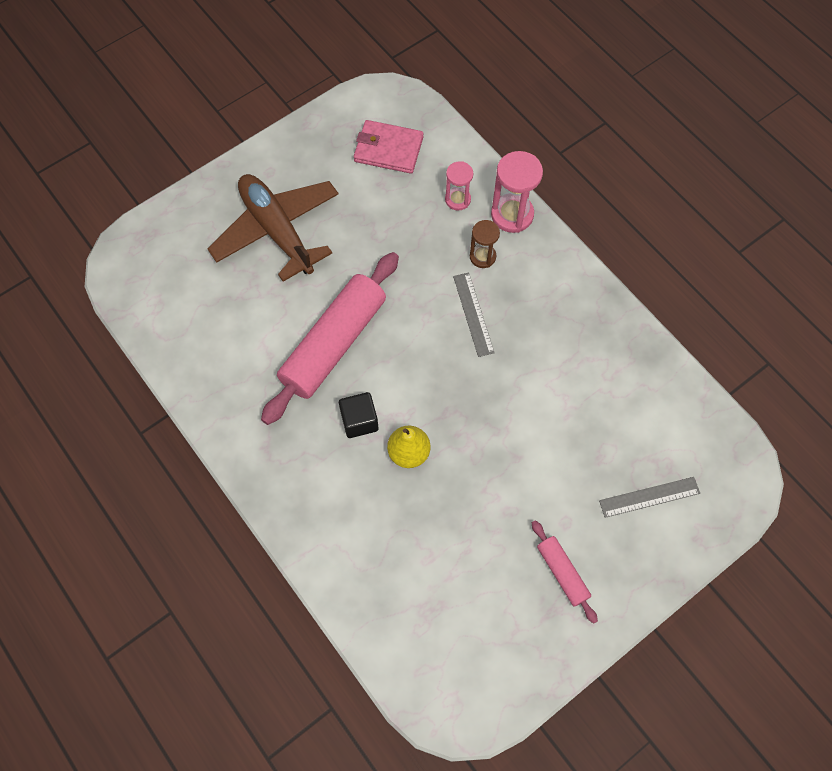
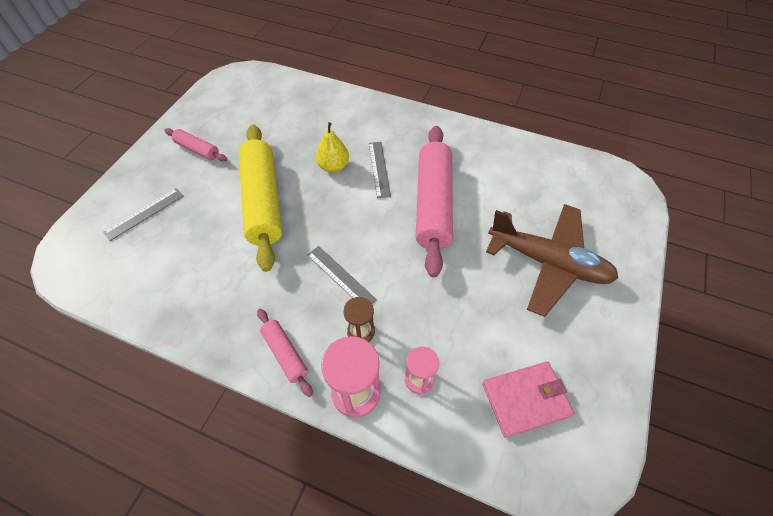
camera: 150 degrees right, 10 degrees down
black cube [339,392,379,438] -> grey ruler [369,142,391,198]
none -> yellow rolling pin [239,125,282,272]
none -> pink rolling pin [257,309,313,397]

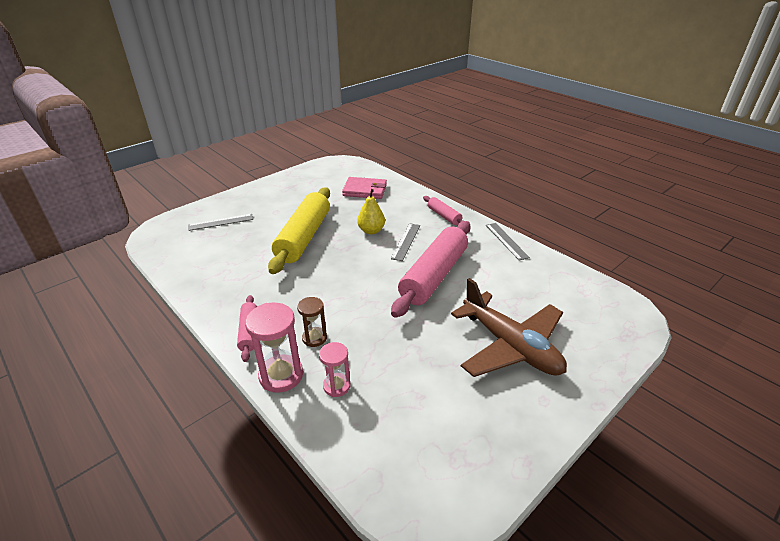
camera: 25 degrees right, 20 degrees down
pink rolling pin [165,128,227,162] -> pink rolling pin moved to [423,196,463,225]
grey ruler [307,246,377,304] -> grey ruler moved to [486,223,530,260]
pink wallet [482,362,574,438] -> pink wallet moved to [342,177,387,199]

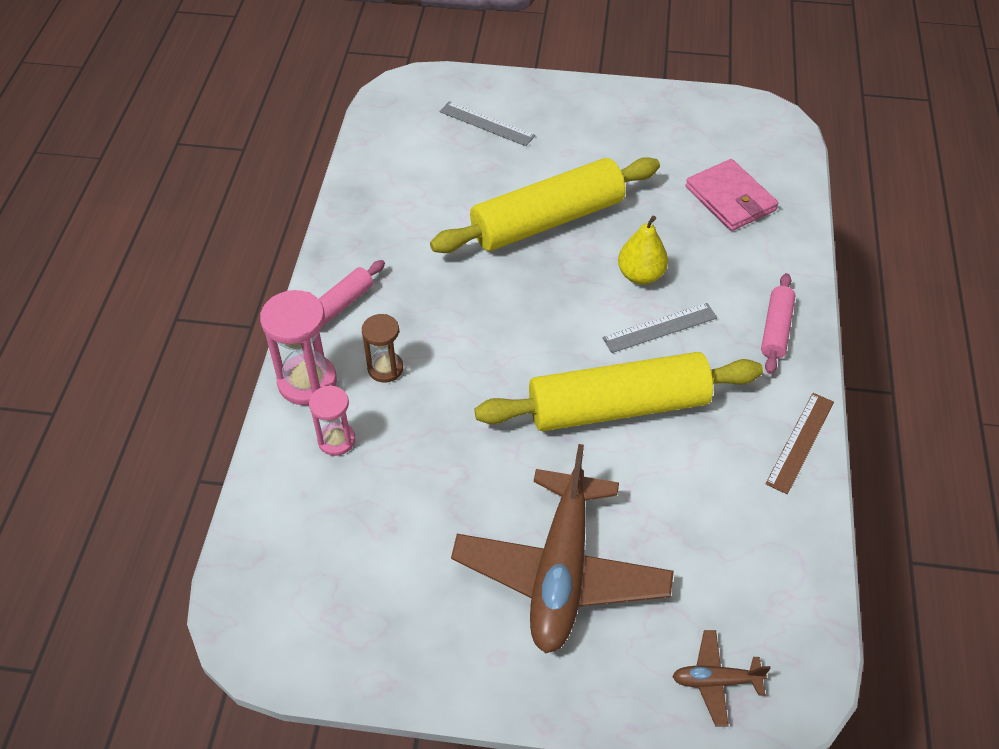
camera: 50 degrees right, 15 degrees up
pink rolling pin [391,221,470,318] -> yellow rolling pin [475,352,763,431]
grey ruler [486,223,530,260] -> brown ruler [766,393,834,494]
none -> brown plane [672,630,771,726]

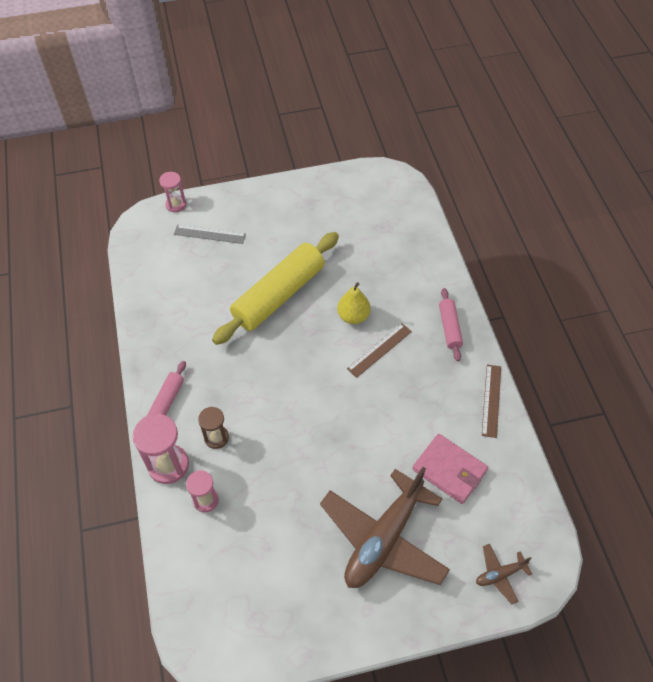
camera: 20 degrees left, 5 degrees up
brown plane [451,444,674,653] -> brown plane turned 45 degrees clockwise [320,467,450,588]
yellow rolling pin [475,352,763,431] -> none
grey ruler [602,303,717,353] -> brown ruler [347,323,412,378]
pink wallet [686,159,778,231] -> pink wallet moved to [412,434,488,504]
none -> pink hourglass [159,172,186,212]

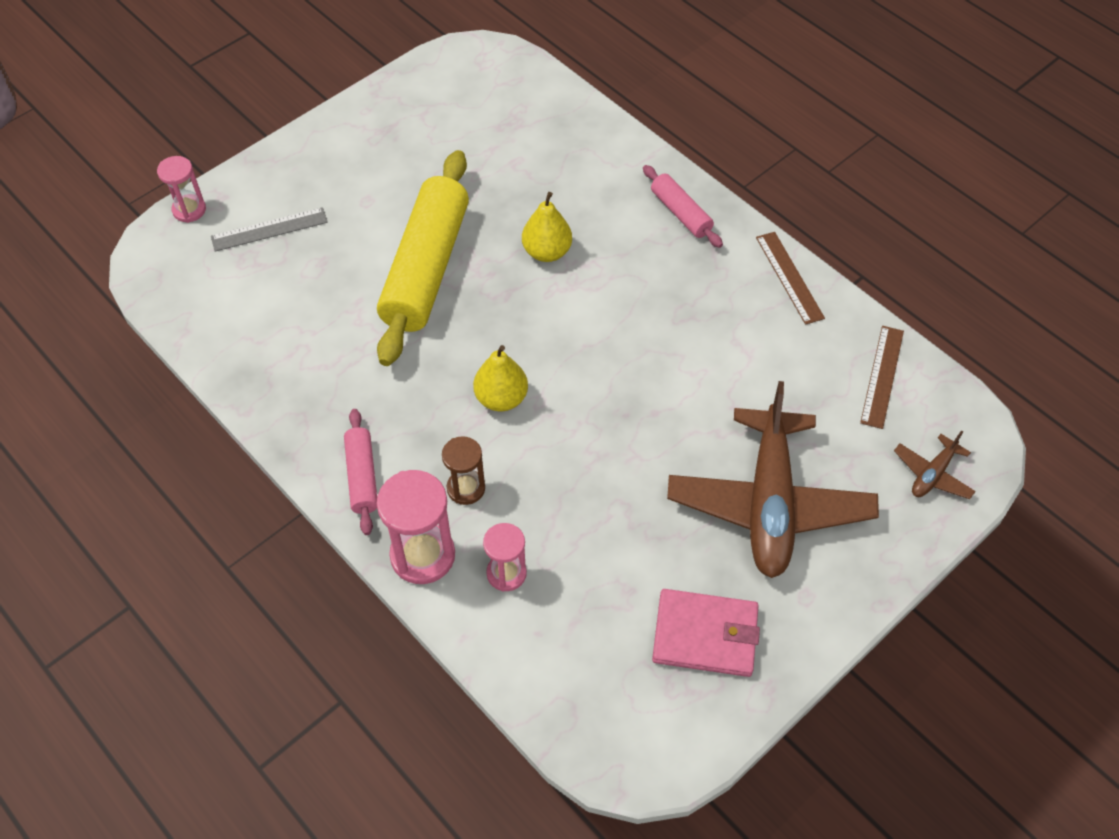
camera: 30 degrees left, 0 degrees up
brown ruler [347,323,412,378] -> brown ruler moved to [860,326,904,429]
pink wallet [412,434,488,504] -> pink wallet moved to [652,589,760,677]
none -> yellow pear [473,345,528,411]

